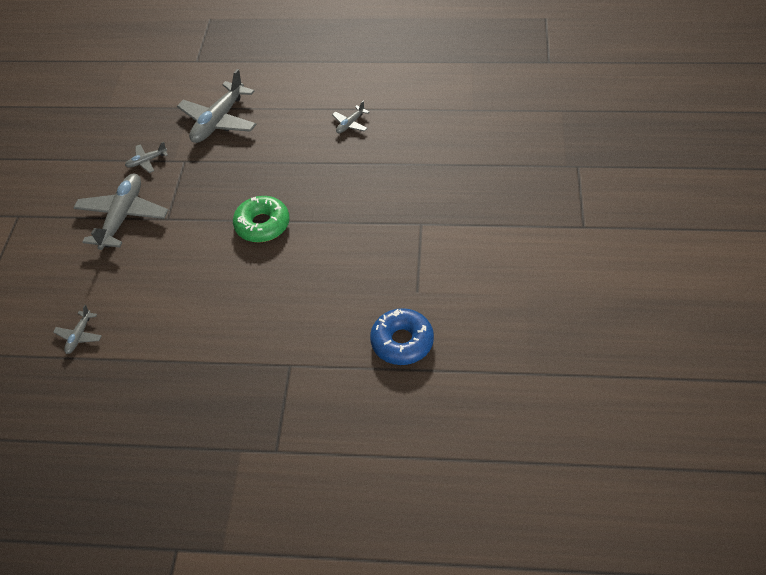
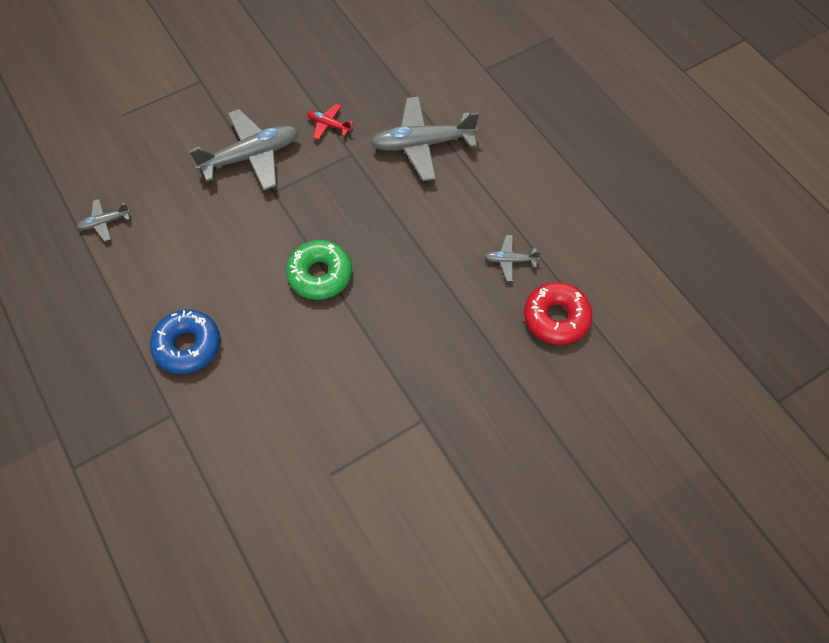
camera: 50 degrees right, 10 degrees up
grey plane [125,142,168,173] -> red plane [307,103,354,140]
blue donut [370,308,434,365] -> blue donut moved to [150,310,220,374]
none -> red donut [524,282,592,345]

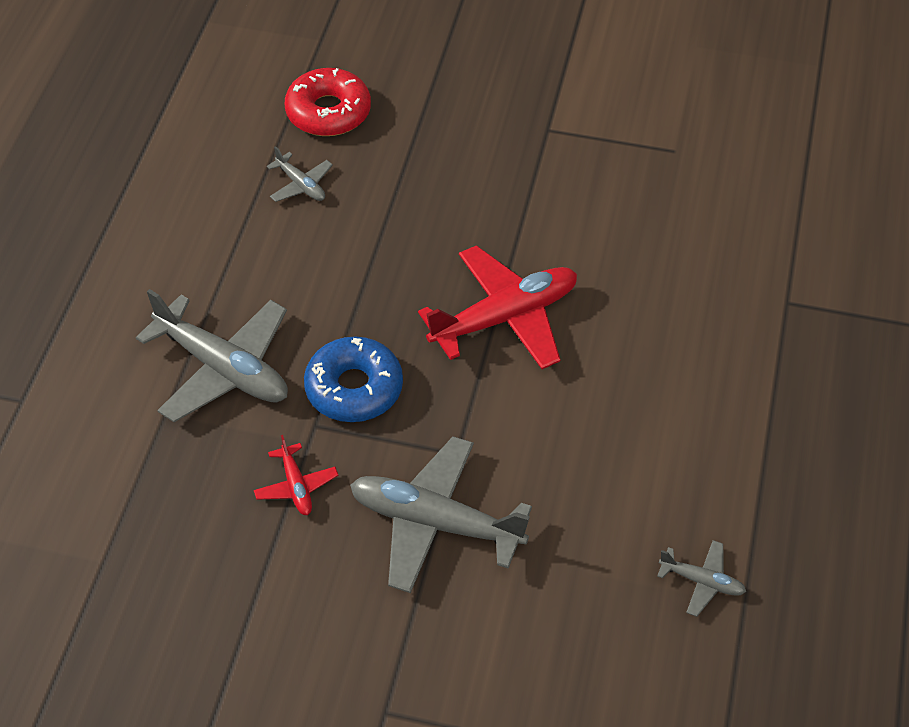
camera: 135 degrees left, 10 degrees down
blue donut [150,310,220,374] -> blue donut moved to [304,336,403,422]
green donut [286,240,352,300] -> red plane [418,245,577,369]

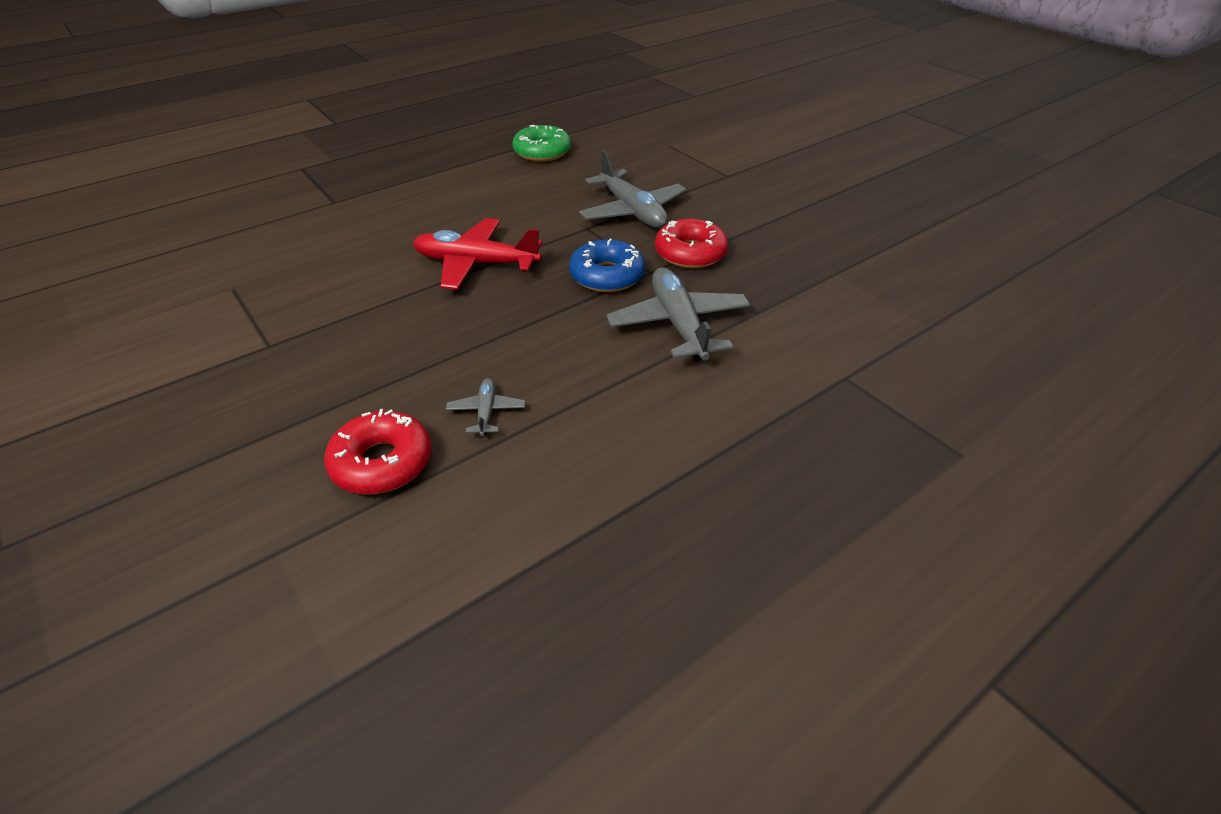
camera: 140 degrees left, 10 degrees down
red plane [254,435,338,515] -> red donut [655,219,728,268]
grey plane [657,540,746,617] -> green donut [512,125,571,162]

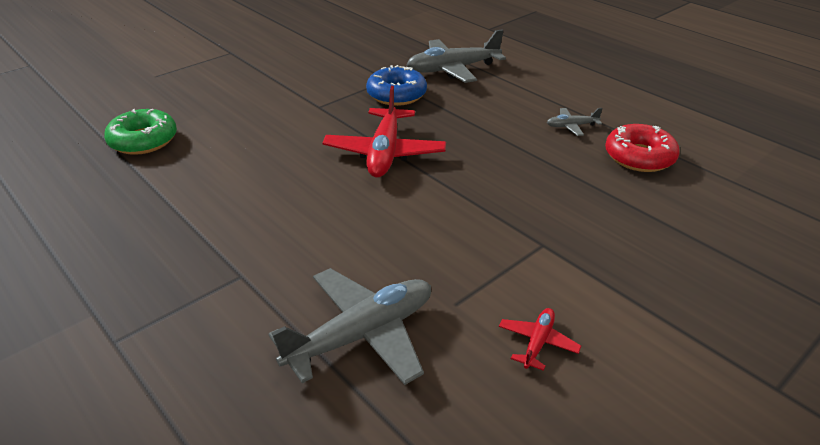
camera: 95 degrees left, 5 degrees down
grey plane [579,150,687,228] -> grey plane moved to [268,268,431,385]
red donut [655,219,728,268] -> none
none -> red plane [499,308,581,371]

